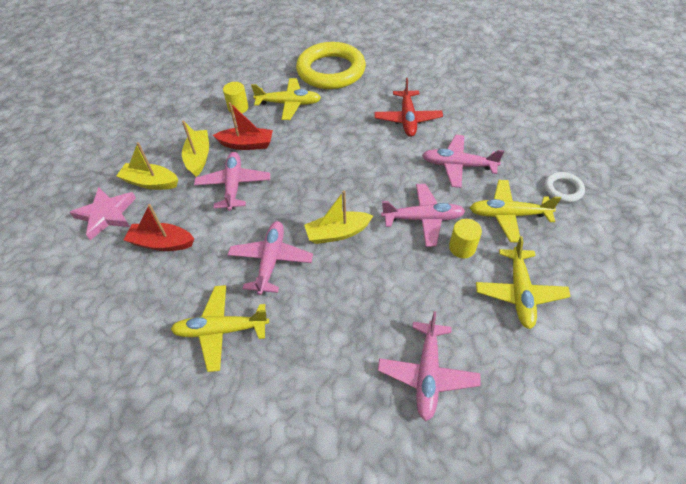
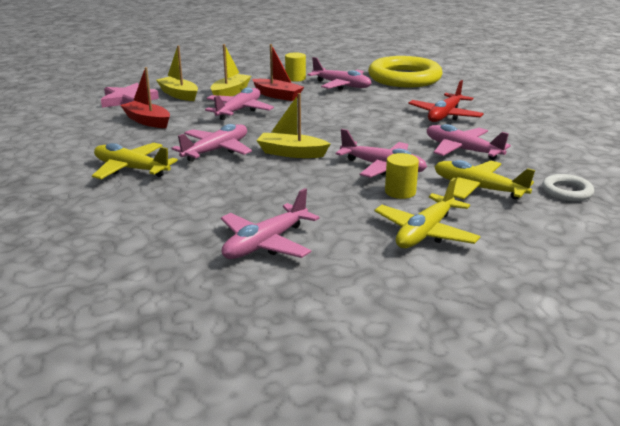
camera: 30 degrees right, 25 degrees down
yellow plane [251,78,321,120] -> pink plane [307,57,372,90]

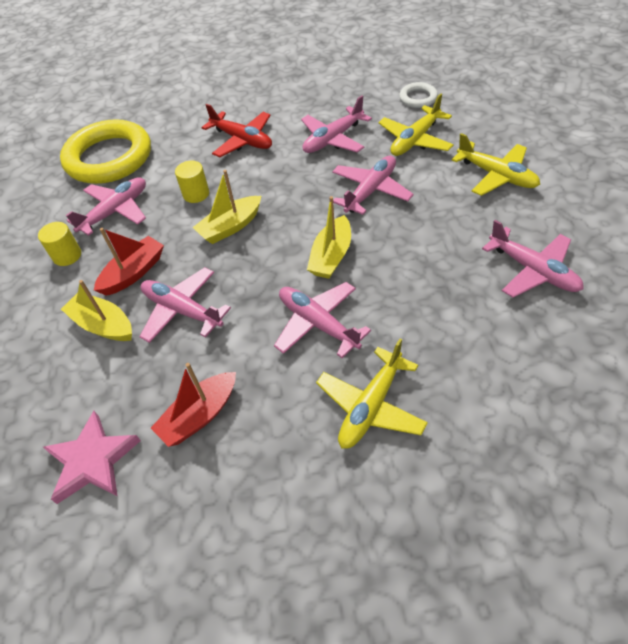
camera: 80 degrees left, 25 degrees up
yellow boat [156,46,198,101] -> yellow boat moved to [193,170,261,244]
yellow cylinder [385,153,419,199] -> yellow cylinder moved to [175,161,209,203]

